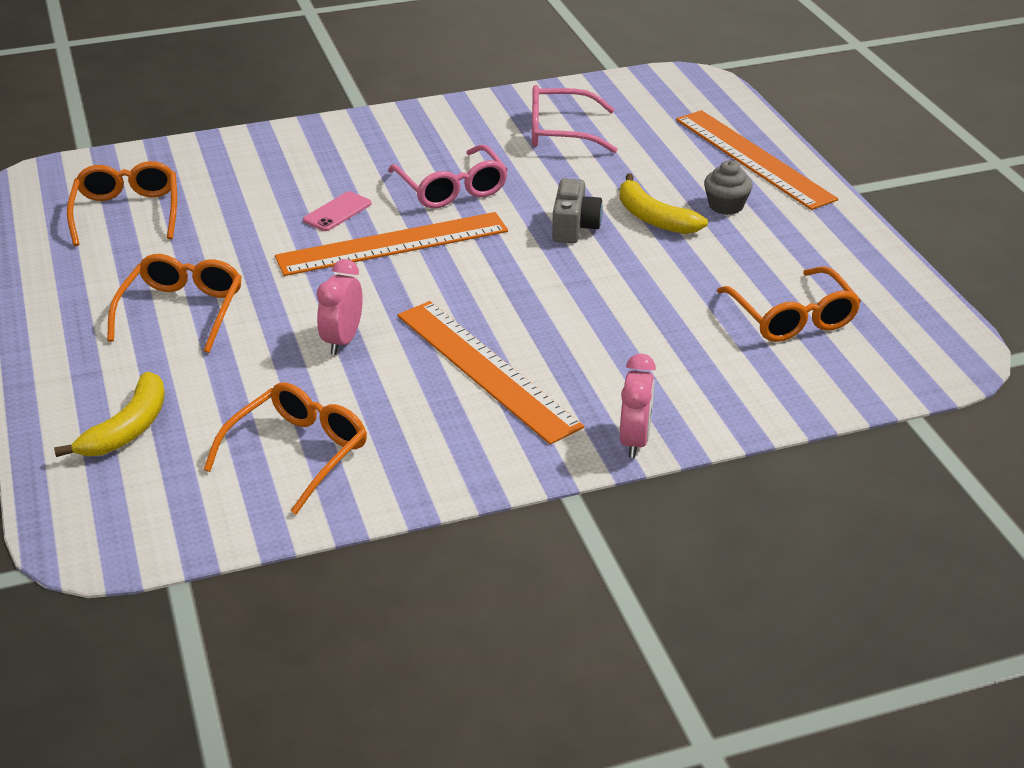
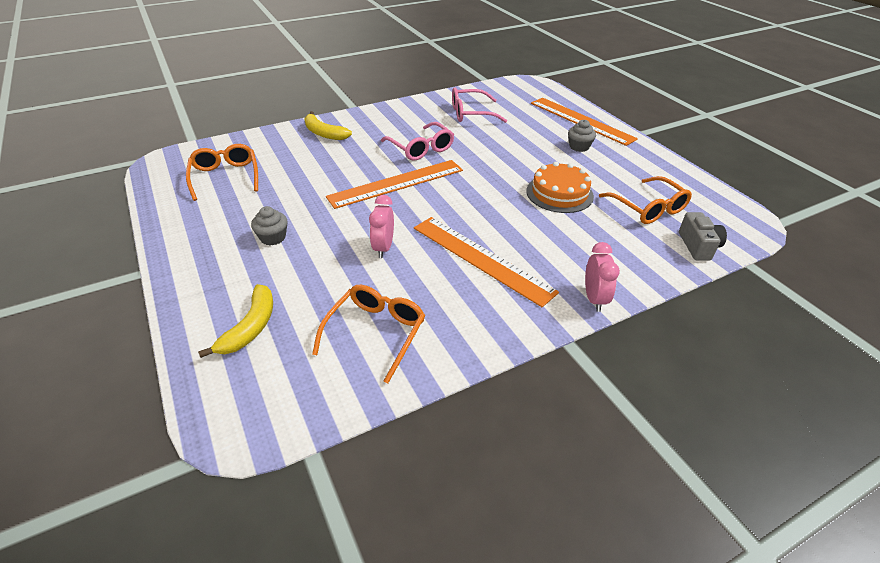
camera: 10 degrees left, 5 degrees up
orange glasses [107,254,242,353] -> grey cupcake [251,206,287,245]
pink phone [303,191,371,231] -> none
grey camera [552,178,603,243] -> grey camera moved to [679,212,727,261]
yellow banana [619,173,708,234] -> yellow banana moved to [305,111,352,140]
none -> orange cake [526,162,594,213]

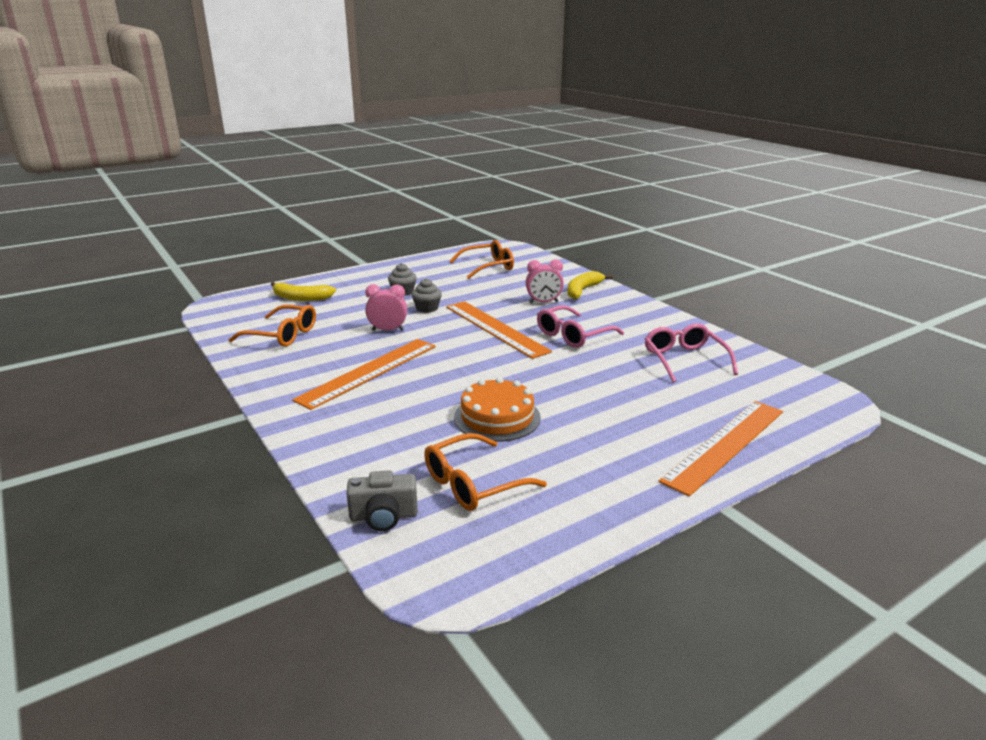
camera: 85 degrees right, 15 degrees down
grey cupcake [568,120,596,152] -> grey cupcake moved to [412,278,442,313]
pink clock [585,242,620,312] -> pink clock moved to [525,259,564,303]

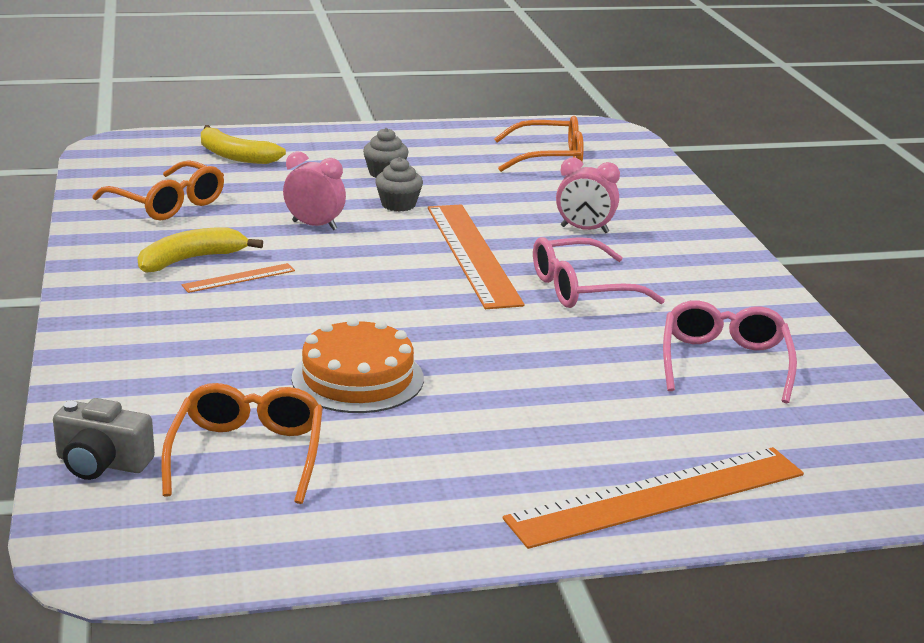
camera: 20 degrees right, 0 degrees up
orange ruler [292,339,436,410] -> orange ruler [181,263,295,293], size x0.45
orange glasses [424,433,547,511] -> orange glasses turned 105 degrees clockwise [161,383,323,504]
yellow banana [567,271,613,299] -> yellow banana moved to [138,227,263,273]

